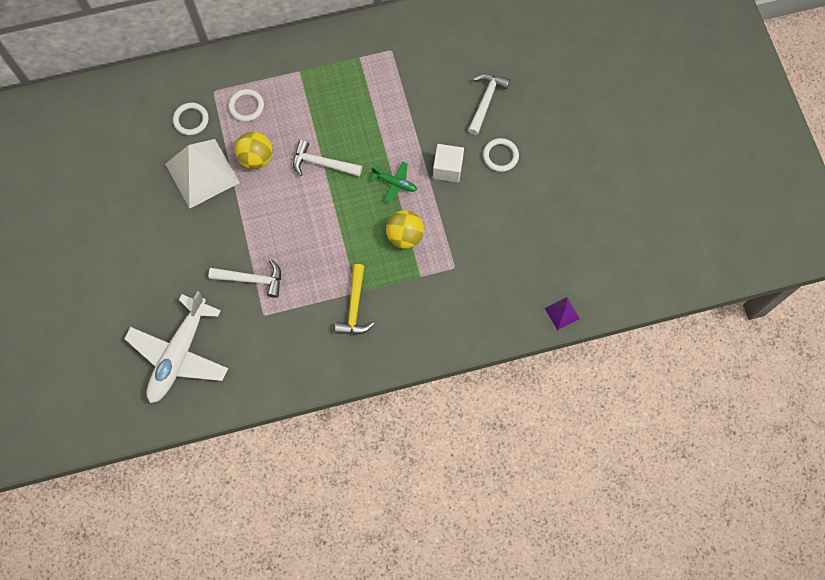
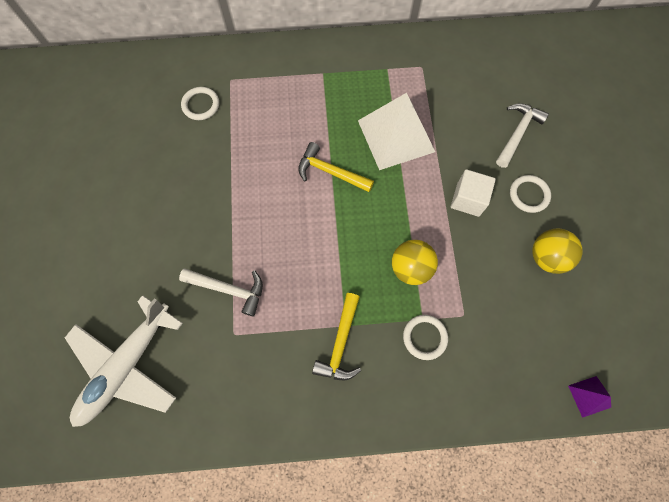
camera: 10 degrees right, 0 degrees up
white pyramid [165,139,240,209] -> white pyramid moved to [358,93,435,170]
white ring [229,89,264,122] -> white ring moved to [403,315,448,360]
yellow ball [235,132,272,169] -> yellow ball moved to [532,229,583,274]
white hammer [293,140,362,177] -> yellow hammer [298,142,374,192]
green plane [370,161,417,203] -> none

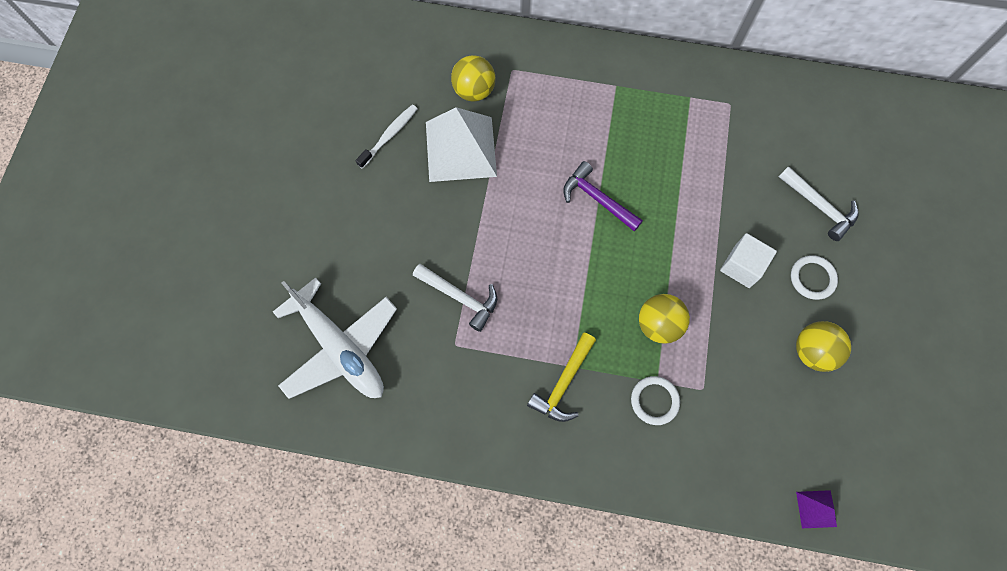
camera: 15 degrees right, 0 degrees up
white plane [65,295,183,427] -> white plane turned 90 degrees counterclockwise [273,277,397,399]
white ring [181,87,219,120] -> yellow ball [451,55,495,102]
yellow hammer [298,142,374,192] -> purple hammer [563,161,643,231]
white pyramid [358,93,435,170] -> white pyramid moved to [426,107,497,182]
white hammer [496,103,549,168] -> white hammer turned 90 degrees clockwise [779,166,858,241]
none -> white toothbrush [356,104,418,169]

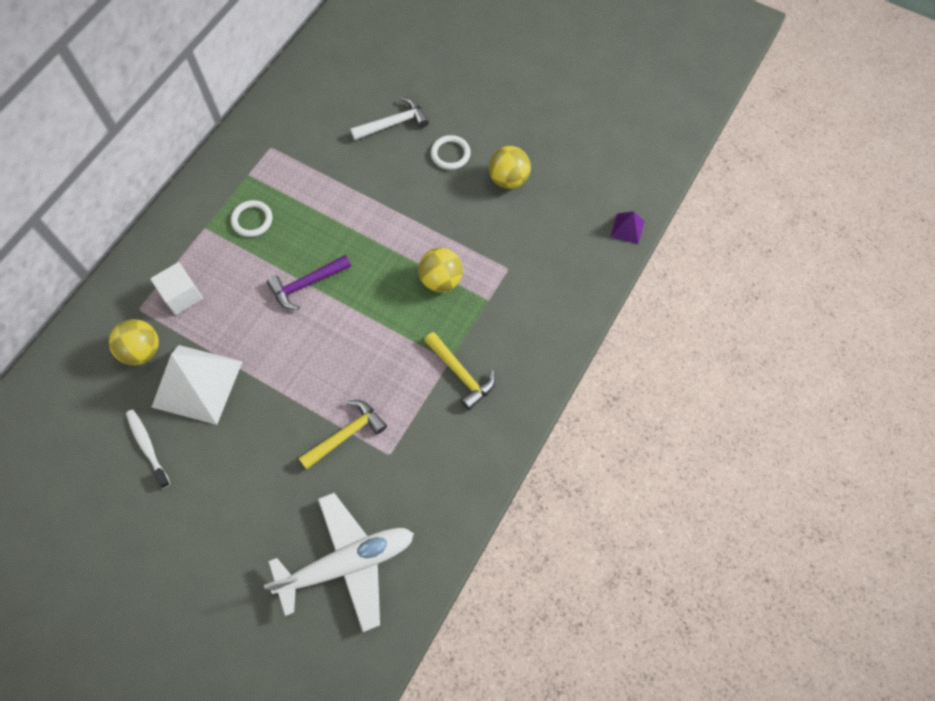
camera: 70 degrees left, 5 degrees down
white hammer [413,264,497,332] -> yellow hammer [299,400,387,470]
white ring [631,376,680,425] -> white ring moved to [231,200,272,237]
white cube [720,233,777,288] -> white cube moved to [150,262,203,315]

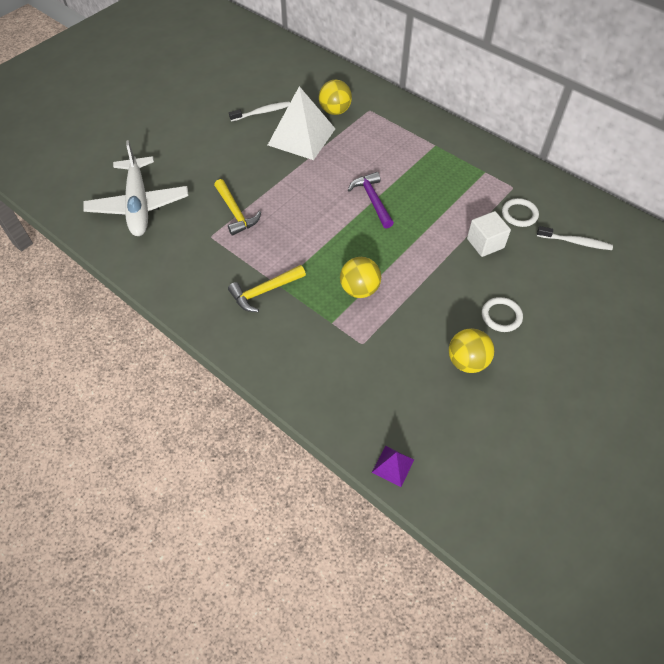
camera: 100 degrees right, 10 degrees down
white cube [150,262,203,315] -> white cube moved to [467,211,511,257]
white ring [231,200,272,237] -> white ring moved to [502,198,539,227]
white hammer [350,97,429,140] -> none
none -> white toothbrush [537,226,613,250]

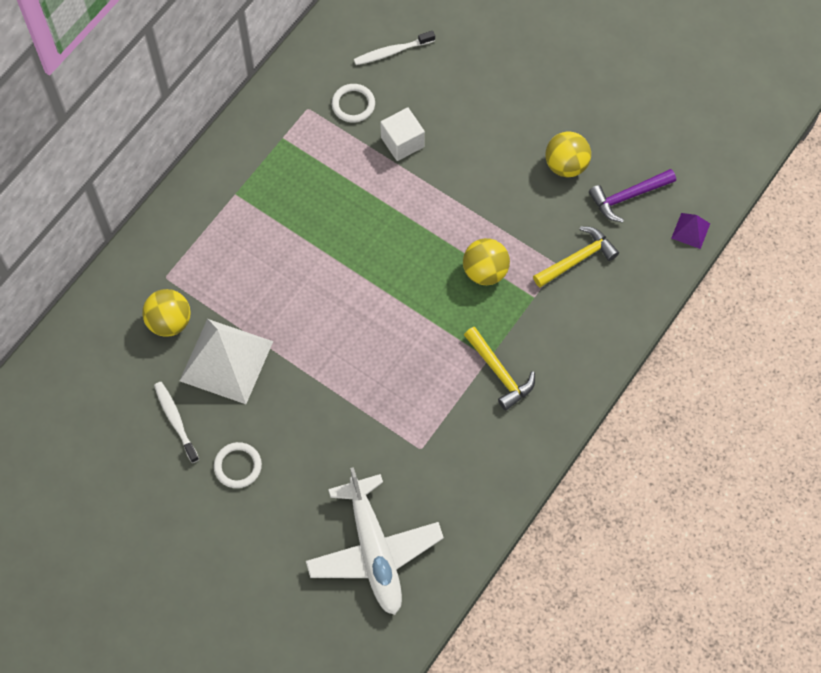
camera: 95 degrees left, 10 degrees up
white plane [83,140,189,236] -> white plane turned 90 degrees clockwise [306,467,444,615]
yellow hammer [214,179,261,236] -> yellow hammer moved to [533,226,619,288]
purple hammer [348,172,394,229] -> purple hammer moved to [589,169,676,222]
white ring [482,297,523,332] -> white ring moved to [214,442,262,488]
white toothbrush [537,226,613,250] -> white toothbrush turned 120 degrees counterclockwise [354,31,435,65]

